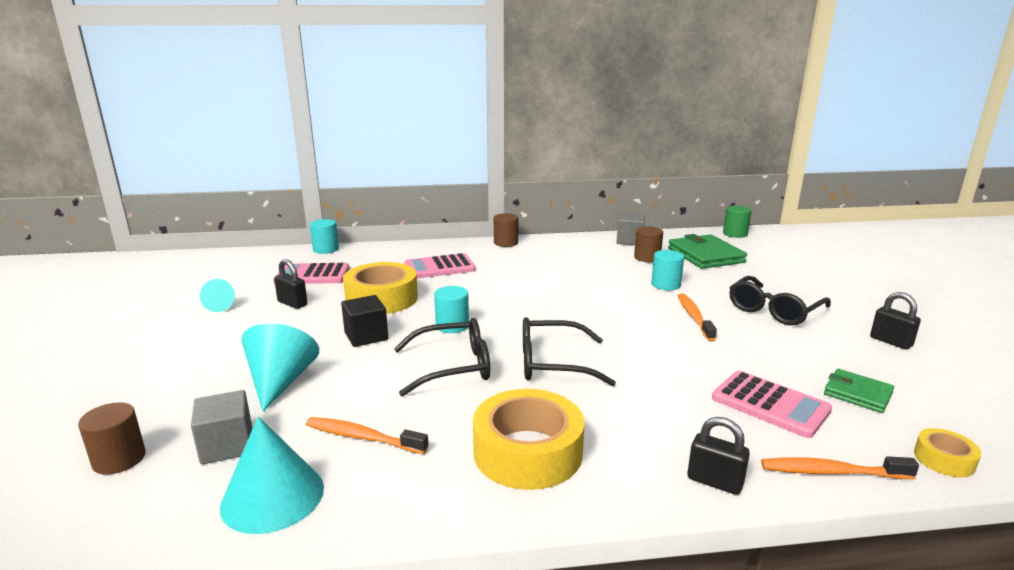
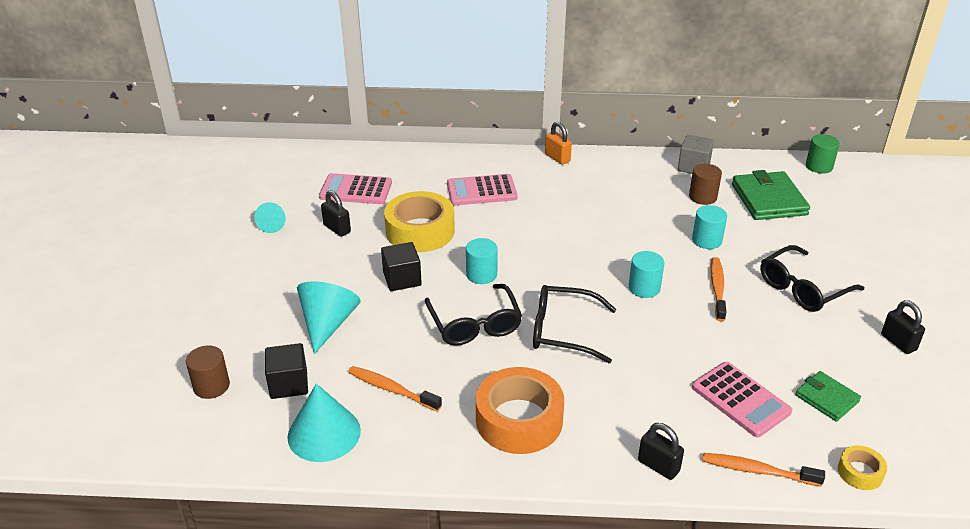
camera: 10 degrees right, 15 degrees up
grey cube [191,390,252,465] -> black cube [265,343,308,399]
turquoise cylinder [310,219,339,254] -> turquoise cylinder moved to [629,251,664,298]
black glasses [394,318,490,397] -> black glasses turned 75 degrees clockwise [425,284,522,346]
yellow tape [473,389,584,490] -> orange tape [476,367,564,454]
brown cylinder [494,213,518,247] -> orange padlock [545,122,572,165]

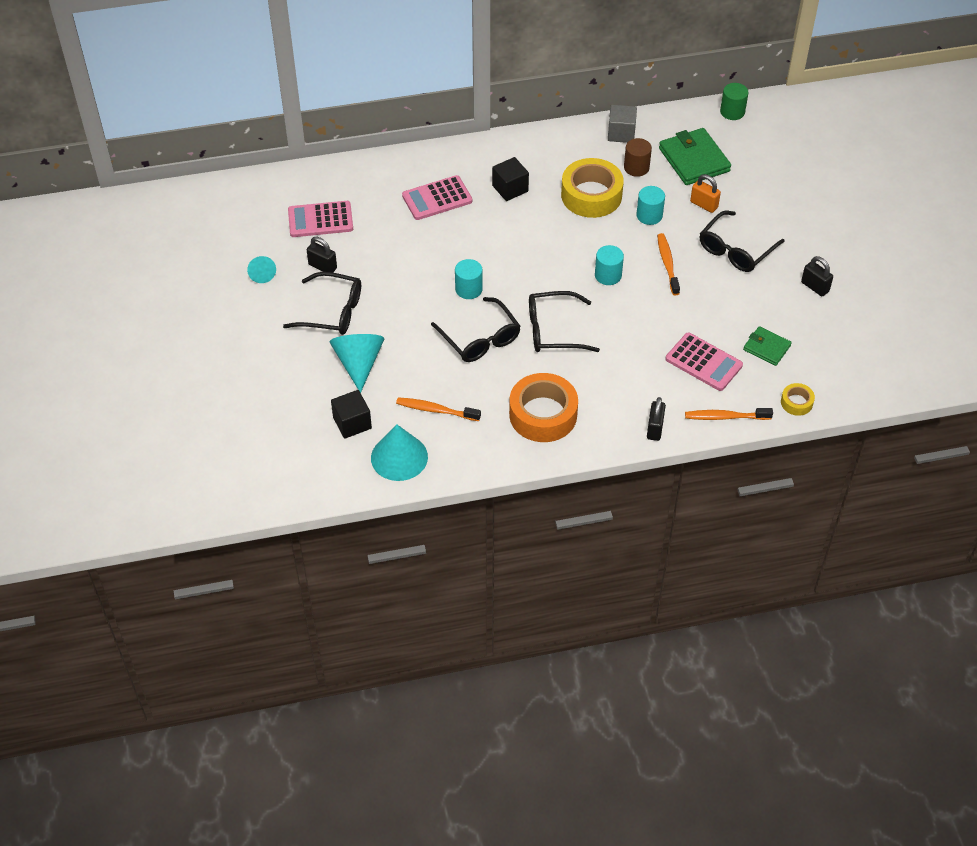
camera: 15 degrees left, 15 degrees up
brown cylinder [186,346,230,399] -> none
black cube [381,242,422,291] -> black cube moved to [492,157,529,201]
yellow tape [384,191,455,252] -> yellow tape moved to [561,158,624,218]
orange padlock [545,122,572,165] -> orange padlock moved to [690,174,721,213]
black padlock [638,423,684,480] -> black padlock turned 75 degrees clockwise [647,397,666,441]
none -> black glasses [283,272,361,335]

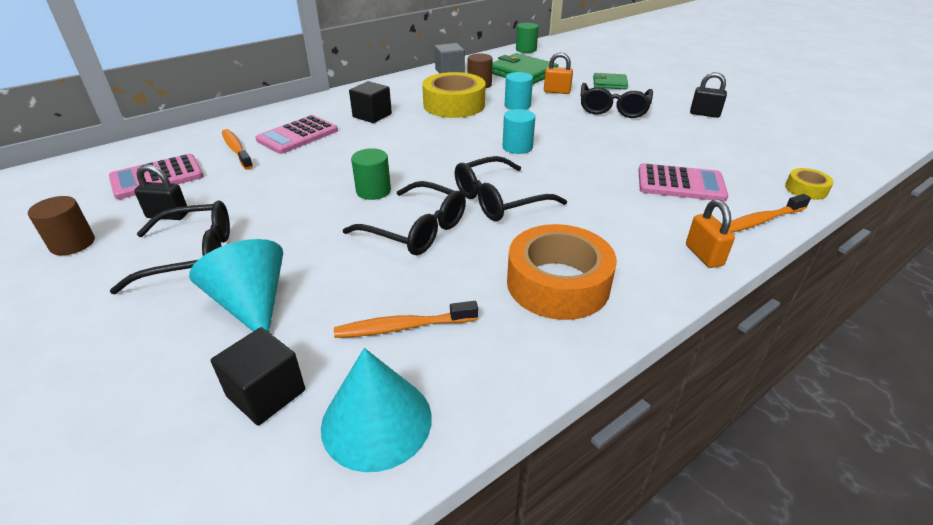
camera: 25 degrees left, 15 degrees down
turquoise cone [247,256,276,283] -> brown cylinder [28,196,95,255]
turquoise cylinder [455,259,483,299] -> green cylinder [351,148,391,200]
black padlock [647,397,666,441] -> orange padlock [686,199,735,268]
orange toothbrush [657,233,680,295] -> orange toothbrush moved to [222,129,253,170]
green wallet [743,326,792,366] -> green wallet moved to [593,73,628,89]

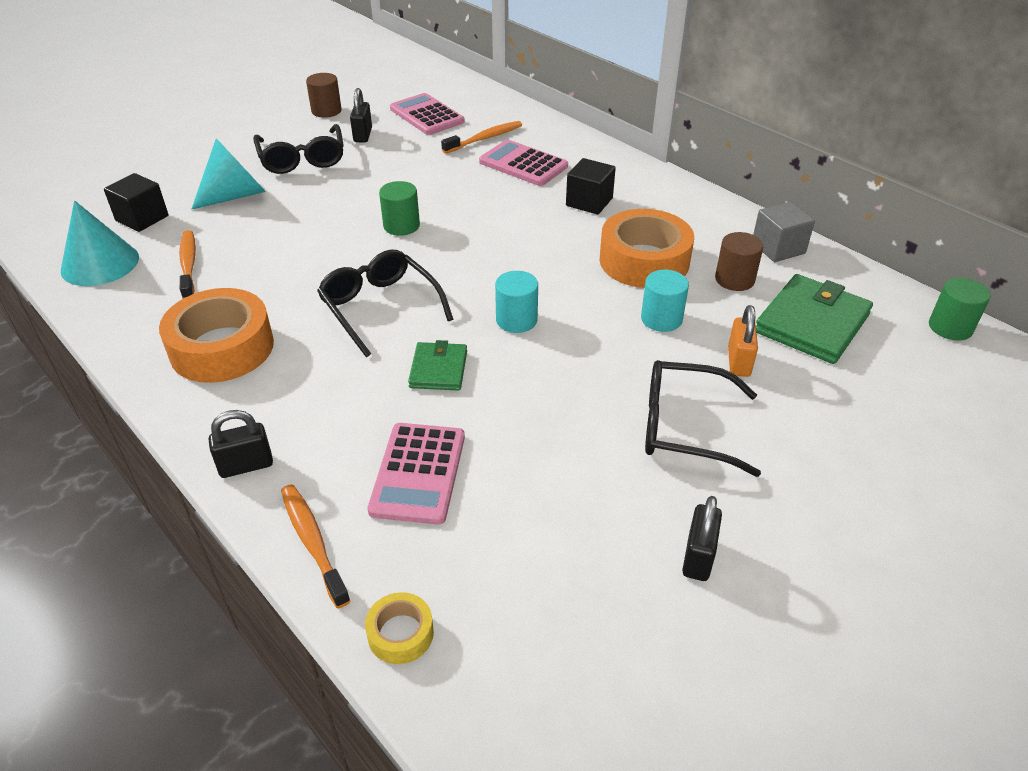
camera: 85 degrees right, 5 degrees up
black glasses [343,181,466,255] -> none
yellow tape [422,72,485,118] -> orange tape [600,209,694,288]
green wallet [593,73,628,89] -> green wallet moved to [408,340,467,391]
orange padlock [686,199,735,268] -> black padlock [209,410,273,478]

